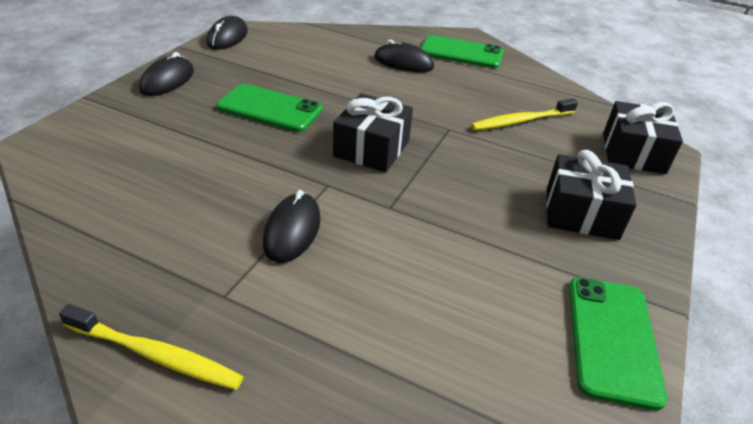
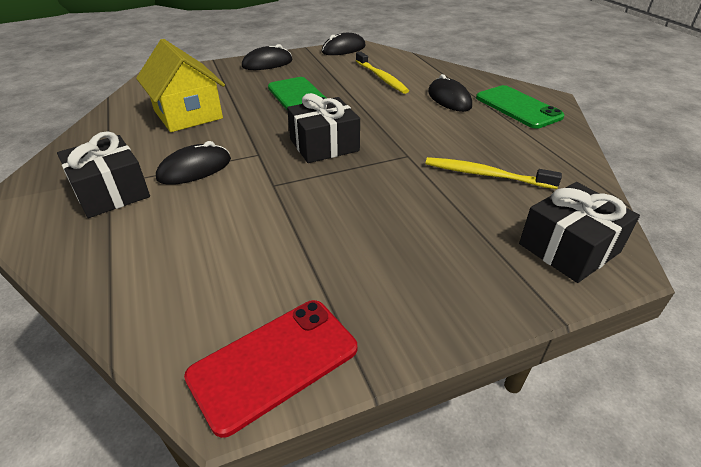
camera: 45 degrees right, 0 degrees up
yellow toothbrush [59,304,244,390] -> yellow toothbrush moved to [356,52,409,94]
black gift [546,150,636,240] -> black gift moved to [57,131,150,218]
green phone [569,277,667,411] -> red phone [184,300,357,438]
none -> yellow house [136,39,225,132]

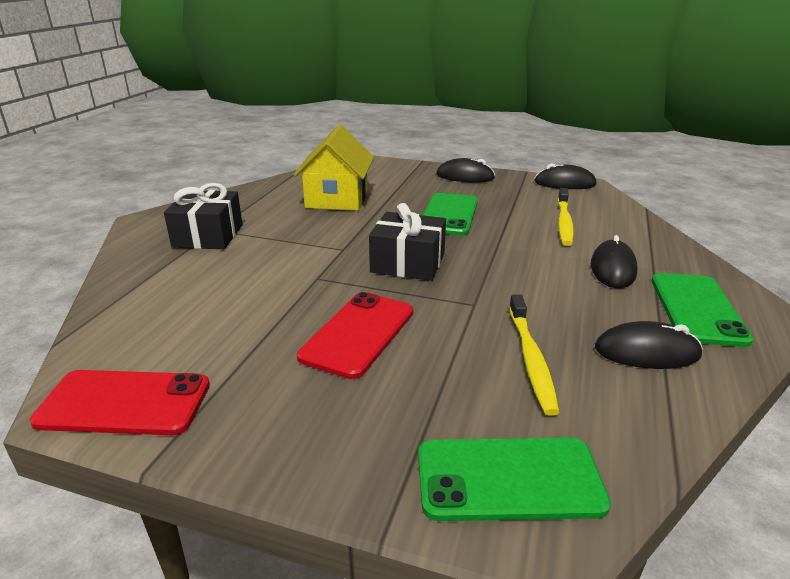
camera: 40 degrees right, 10 degrees down
black mouse [156,141,231,185] -> black mouse moved to [595,321,703,369]
yellow toothbrush [425,157,562,189] -> yellow toothbrush turned 150 degrees counterclockwise [509,294,559,415]
black gift [519,182,640,283] -> green phone [418,438,611,521]
none -> red phone [297,292,413,379]

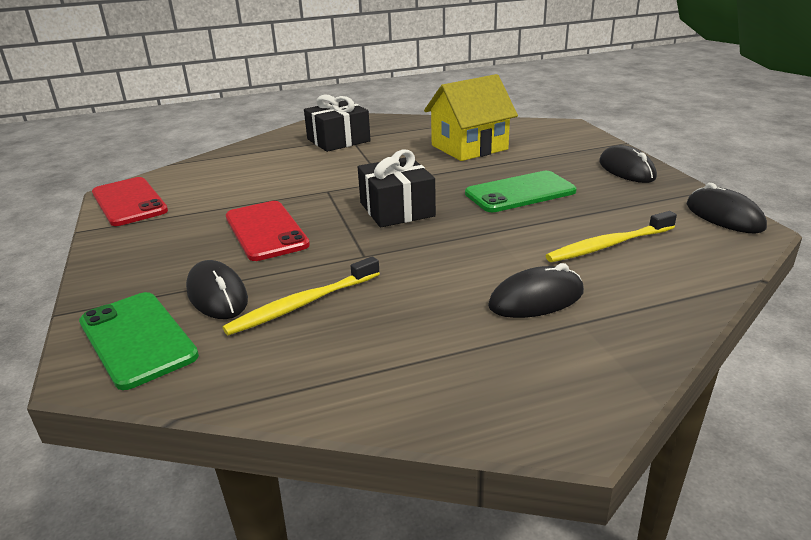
camera: 55 degrees right, 0 degrees up
red phone [297,292,413,379] -> red phone turned 75 degrees clockwise [226,201,310,261]
black mouse [595,321,703,369] -> black mouse moved to [186,260,248,319]
green phone [651,273,754,347] -> none

